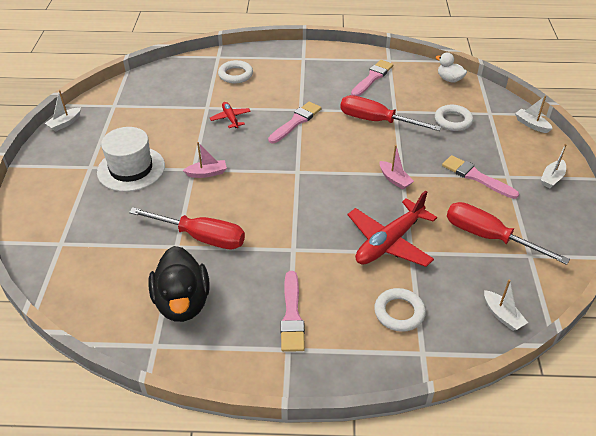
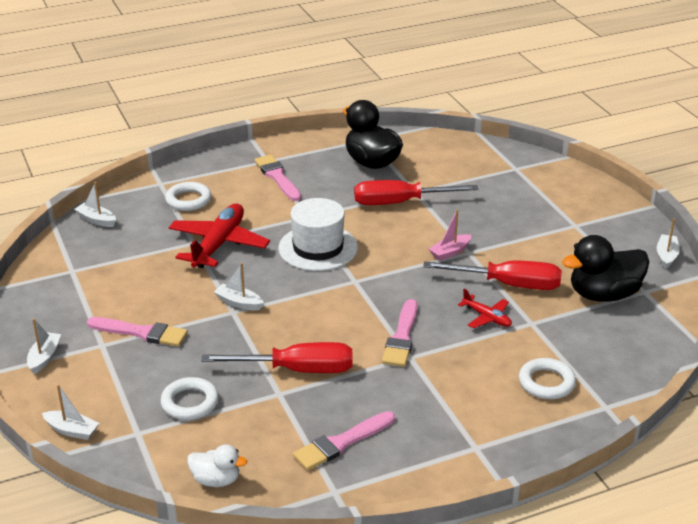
camera: 155 degrees right, 10 degrees down
white hat [97,127,165,192] -> white hat moved to [278,198,358,271]
pink brush [351,60,393,96] -> pink brush turned 45 degrees clockwise [293,411,395,470]
pink boat [380,145,414,190] -> white boat [214,263,264,310]
red screwdriver [447,202,570,265] -> red screwdriver moved to [423,261,562,290]
none -> black duck [562,235,649,302]

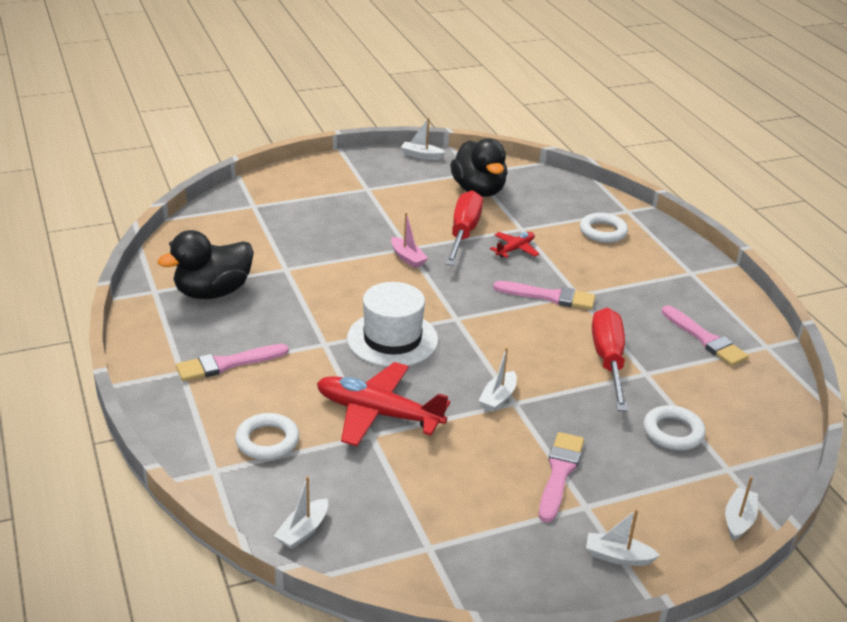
camera: 90 degrees left, 0 degrees up
white duck [187,444,247,487] -> none
red screwdriver [354,180,478,205] -> none

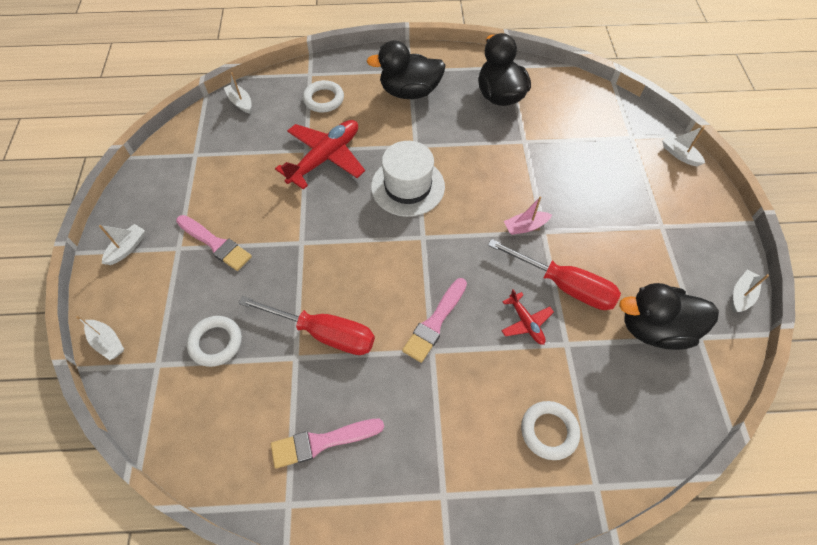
camera: 110 degrees right, 25 degrees up
pink brush [176,344,289,381] -> black duck [366,40,446,99]
white boat [478,348,517,412] -> white boat moved to [662,126,705,166]

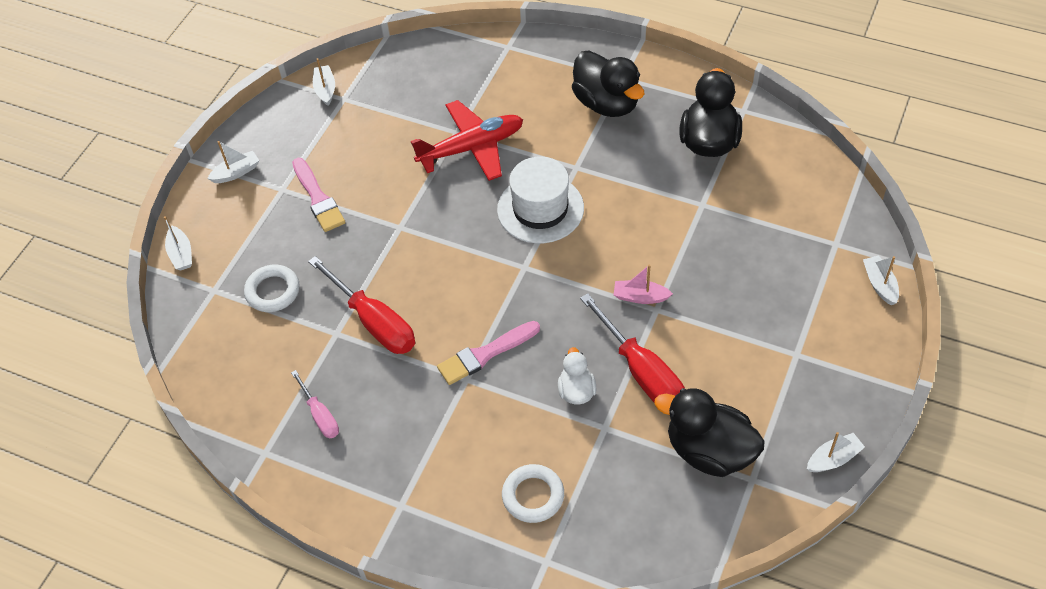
camera: 30 degrees right, 5 degrees down
white boat [224,72,252,113] -> white boat moved to [313,58,335,106]
pink brush [271,419,384,469] -> pink screwdriver [291,370,339,438]
white ring [303,80,344,112] -> none
black duck [366,40,446,99] -> black duck turned 150 degrees counterclockwise [572,50,645,117]
red plane [501,289,554,345] -> white duck [558,347,597,405]

